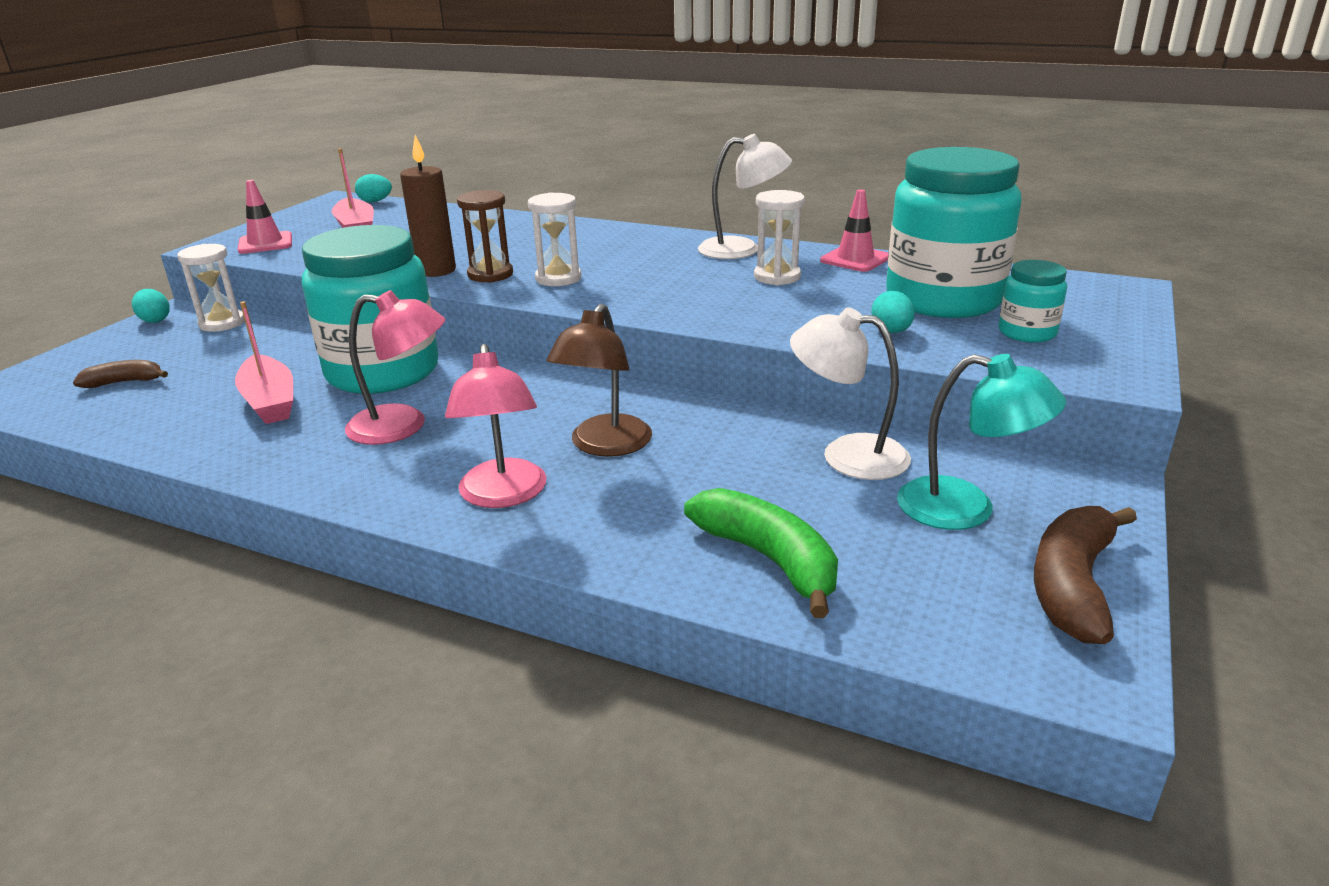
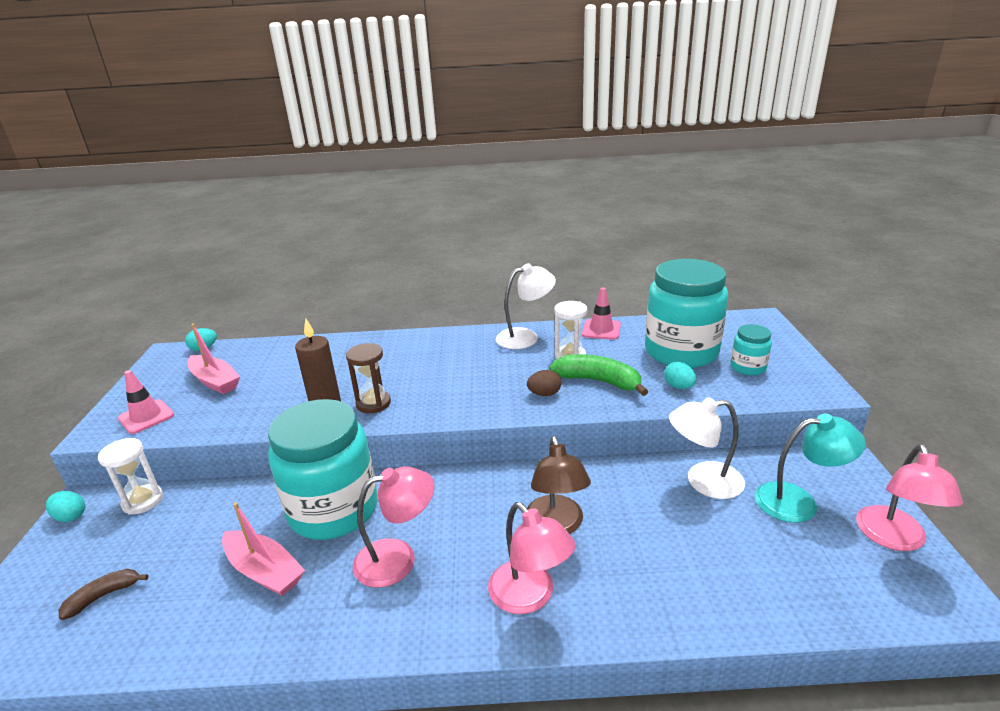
camera: 25 degrees left, 0 degrees up
white hourglass [528,192,581,286] -> none
green banana [684,488,838,618] -> green banana moved to [549,354,648,396]
brown banana [1034,506,1137,644] -> pink lamp [856,444,963,551]
none -> brown egg [527,370,562,396]

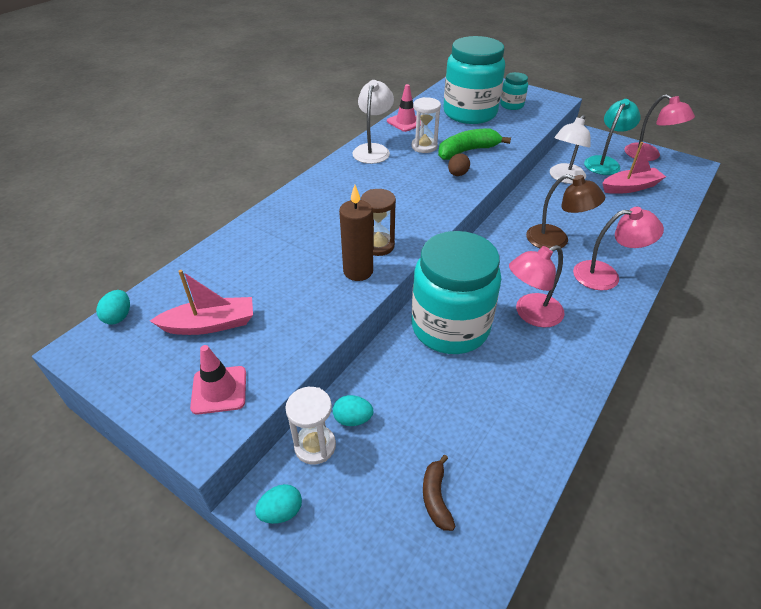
camera: 55 degrees left, 15 degrees up
pink boat [222,502,305,596] -> pink boat moved to [602,142,666,194]
pink lamp [353,466,435,588] -> pink lamp turned 135 degrees counterclockwise [509,245,565,328]
turquoise egg [664,362,696,389] -> turquoise egg moved to [333,395,373,426]

